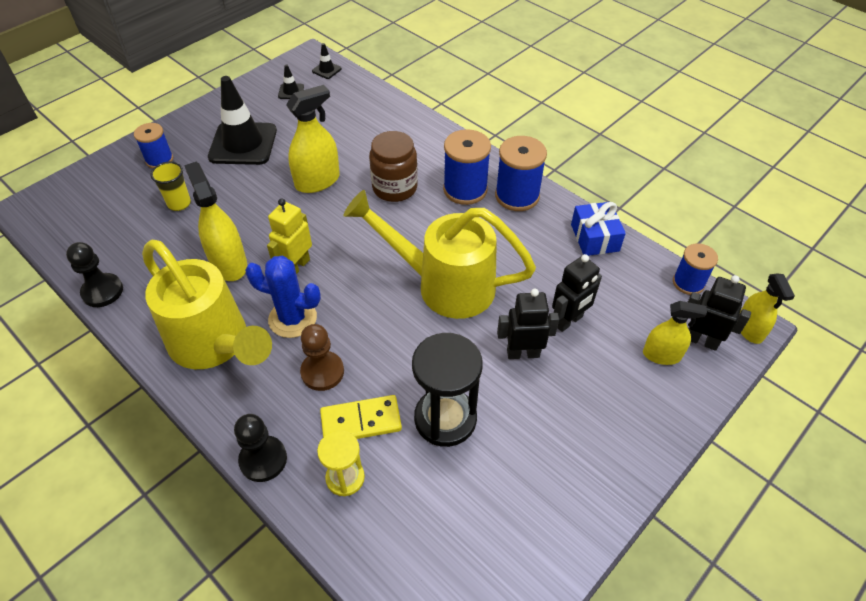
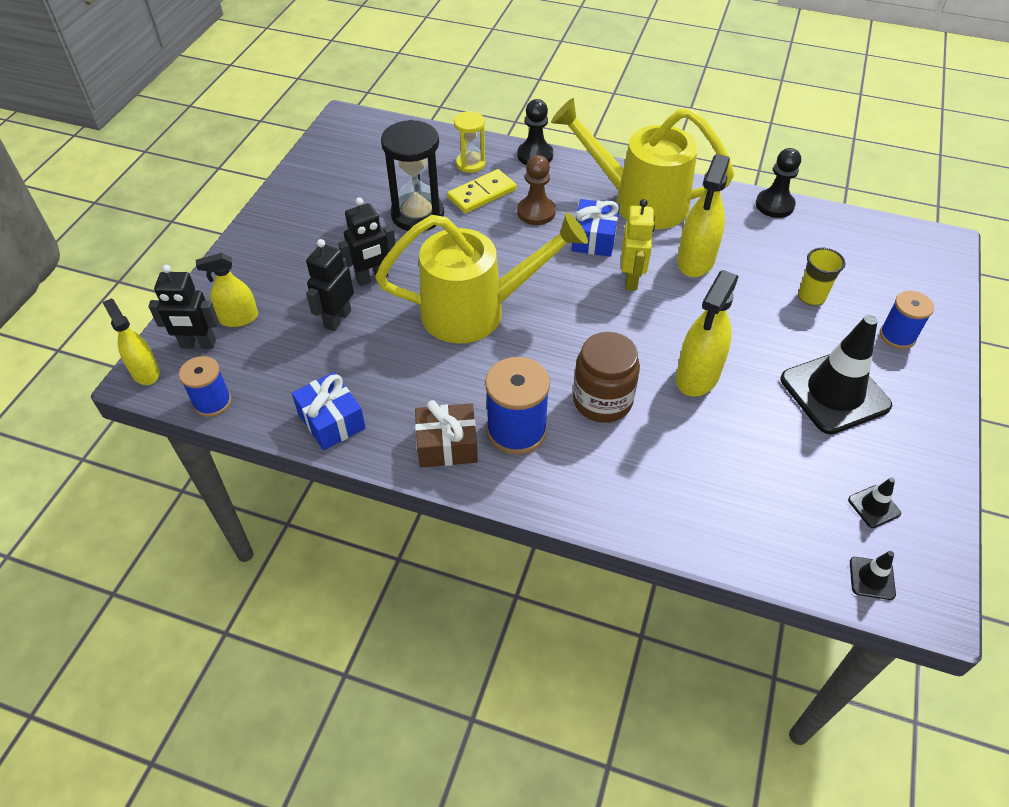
camera: 155 degrees right, 0 degrees up
yellow spray bottle [184,162,247,281] -> yellow spray bottle turned 75 degrees clockwise [677,154,730,277]
blue cactus [245,256,321,338] -> blue gift [571,199,620,257]
blue spool [495,136,547,211] -> brown gift [415,400,478,468]

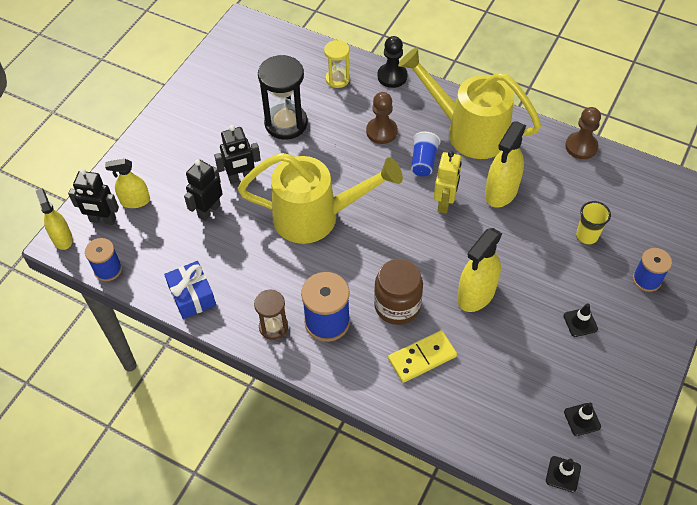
camera: 10 degrees right, 5 degrees up
brown gift [415,400,478,468] -> brown hourglass [254,290,288,340]
yellow domino [447,169,516,213] -> yellow domino moved to [388,330,457,383]
blue gift [571,199,620,257] -> blue cup [411,132,441,176]
black pawn [756,148,801,218] -> brown pawn [565,107,601,159]
black traffic cone [781,315,892,434] -> black traffic cone [563,303,598,337], size x0.43

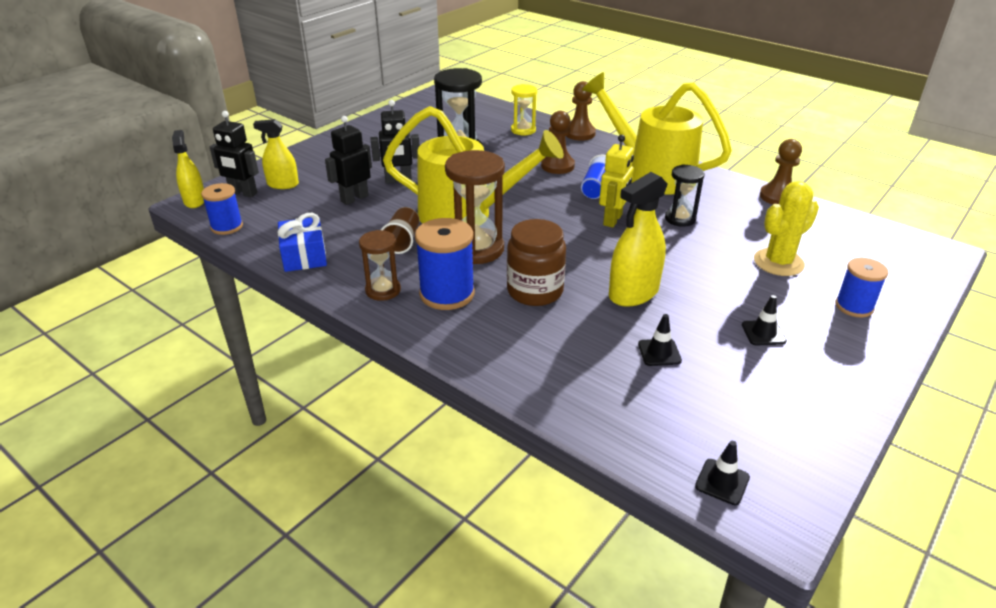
camera: 10 degrees right, 20 degrees down
black pawn [377,36,408,88] -> brown pawn [566,81,596,140]
yellow domino [388,330,457,383] -> none
yellow spray bottle [485,121,526,207] -> black hourglass [665,165,704,227]
black traffic cone [564,403,601,436] -> black traffic cone moved to [638,314,682,366]
yellow cup [576,201,611,245] -> yellow cactus [754,181,819,276]
none -> brown cup [381,207,419,254]
none -> brown hourglass [445,150,505,264]

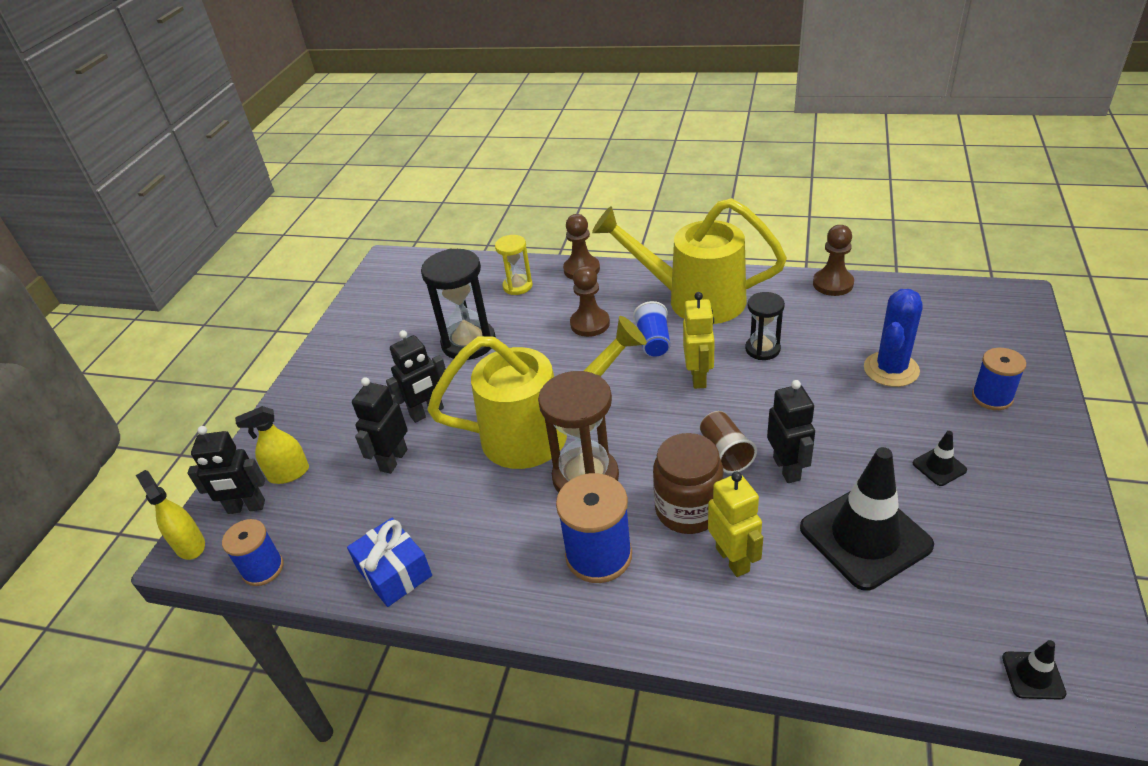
camera: 20 degrees left, 5 degrees up
brown hourglass [359,230,401,301] -> none
brown cup [381,207,419,254] -> brown cup moved to [700,411,757,474]
yellow spray bottle [609,172,668,307] -> black robot [767,380,815,483]
black traffic cone [638,314,682,366] -> black traffic cone [800,447,934,591], size x2.35
yellow cactus [754,181,819,276] -> blue cactus [864,289,923,387]
none -> yellow robot [708,472,763,577]

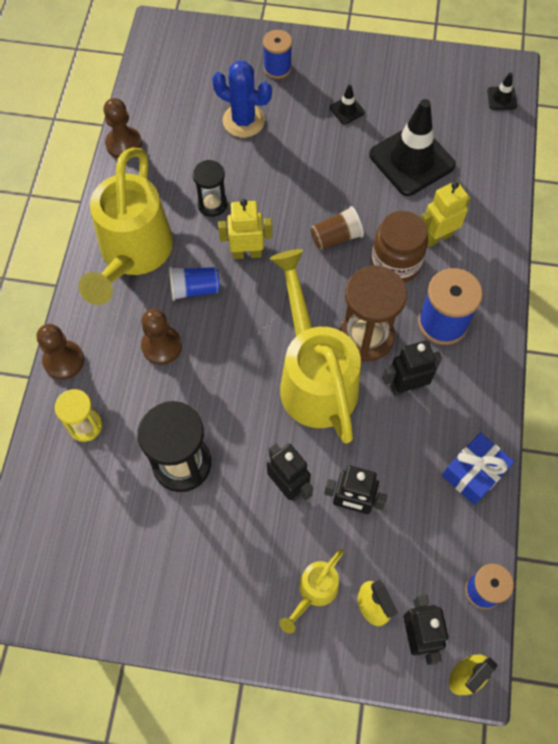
camera: 100 degrees left, 25 degrees up
black robot [767,380,815,483] -> black robot moved to [382,340,442,396]
none -> yellow watering can [279,549,344,633]

